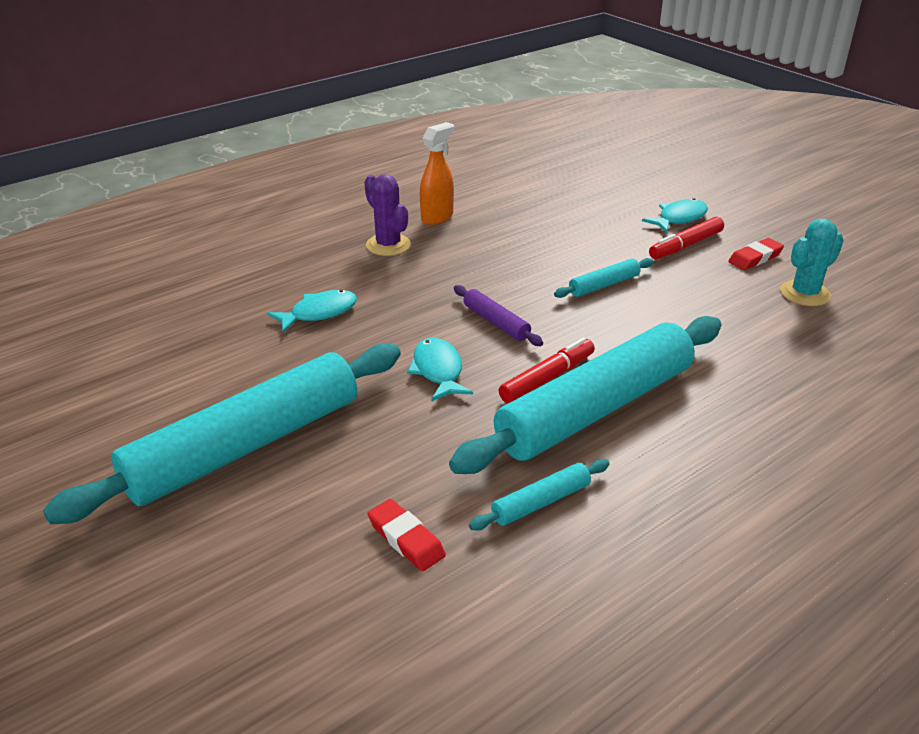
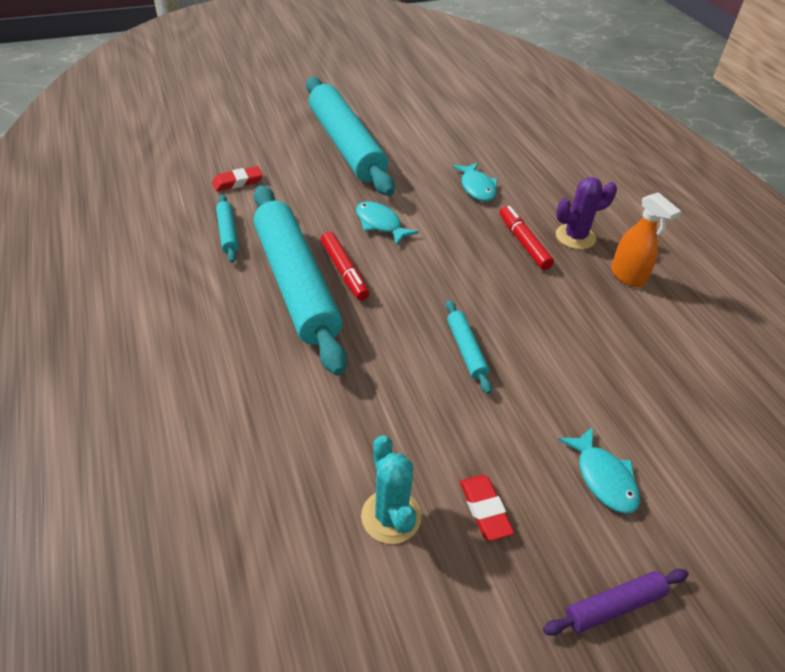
camera: 105 degrees right, 10 degrees up
turquoise fish [407,338,473,401] -> turquoise fish turned 135 degrees counterclockwise [356,201,419,245]
purple rolling pin [454,285,543,346] -> purple rolling pin moved to [543,569,689,636]
red marker [649,217,724,259] -> red marker moved to [500,206,554,270]

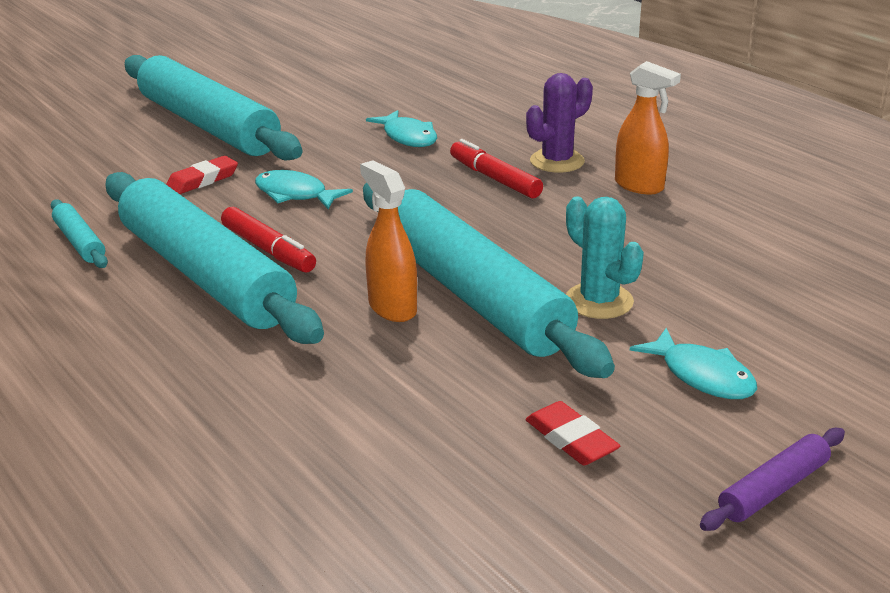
camera: 15 degrees left, 15 degrees down
red eraser [212,166,263,191] -> red eraser moved to [166,156,238,194]
turquoise cactus [361,435,421,544] -> turquoise cactus moved to [566,196,644,319]
turquoise rolling pin [446,300,492,394] -> turquoise rolling pin [363,183,615,378], size x2.44
none -> orange spray bottle [360,160,417,322]

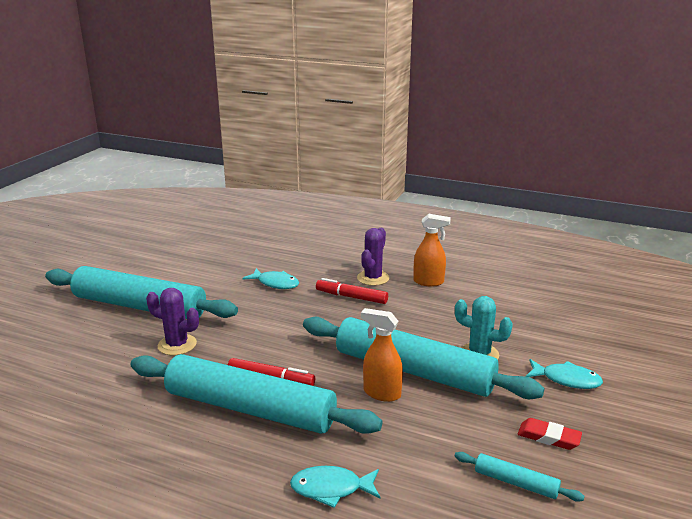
camera: 30 degrees left, 5 degrees down
turquoise rolling pin [51,199,108,268] -> turquoise rolling pin moved to [455,452,585,502]
red eraser [166,156,238,194] -> purple cactus [146,288,199,355]
turquoise fish [255,170,353,209] -> turquoise fish moved to [290,466,381,508]
purple rolling pin [700,428,845,531] -> none

